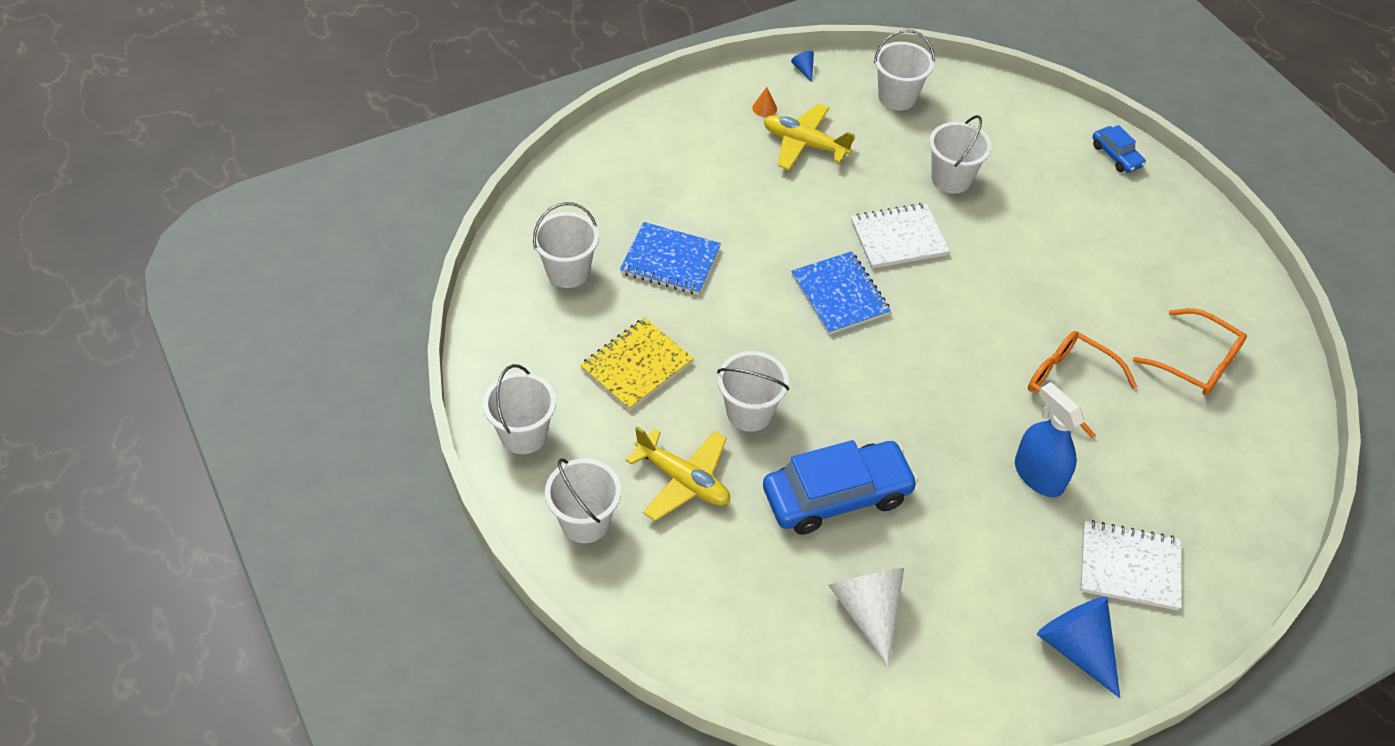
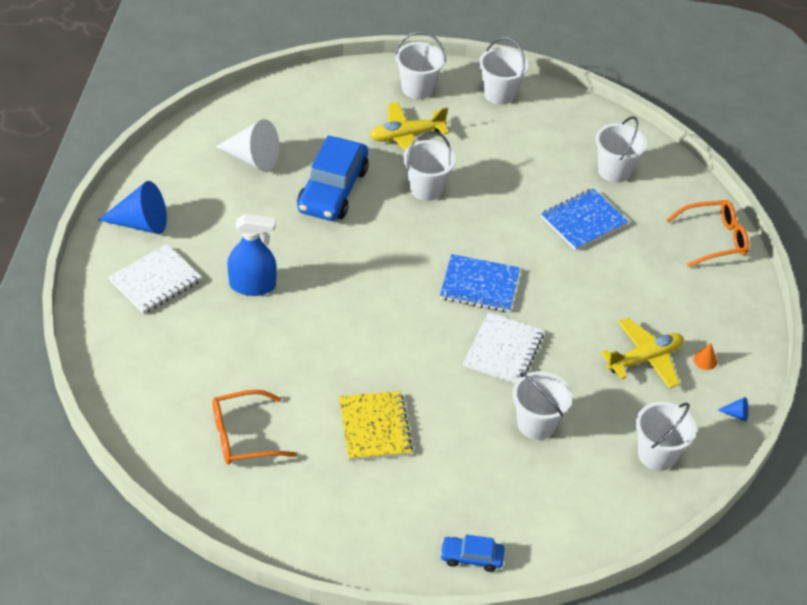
camera: 125 degrees right, 5 degrees down
yellow notebook [580,318,694,411] -> yellow notebook moved to [339,391,413,461]
orange glasses [1028,331,1137,438] -> orange glasses moved to [667,200,749,267]

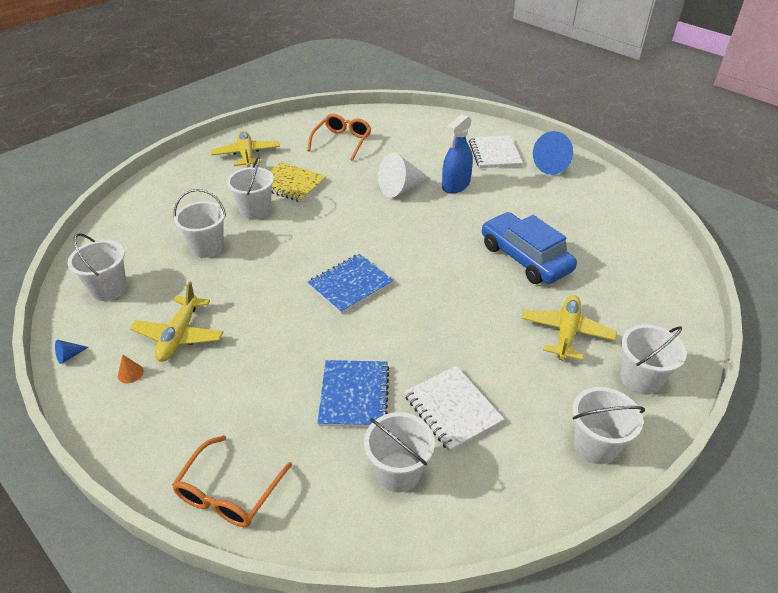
camera: 130 degrees right, 5 degrees down
white cone [216,119,280,172] -> white cone moved to [378,152,430,198]
white bucket [403,131,456,201] -> white bucket moved to [227,156,274,220]
blue car [440,535,504,572] -> none
white notebook [463,312,544,384] -> white notebook moved to [404,366,504,452]
none -> yellow plane [211,130,280,167]

